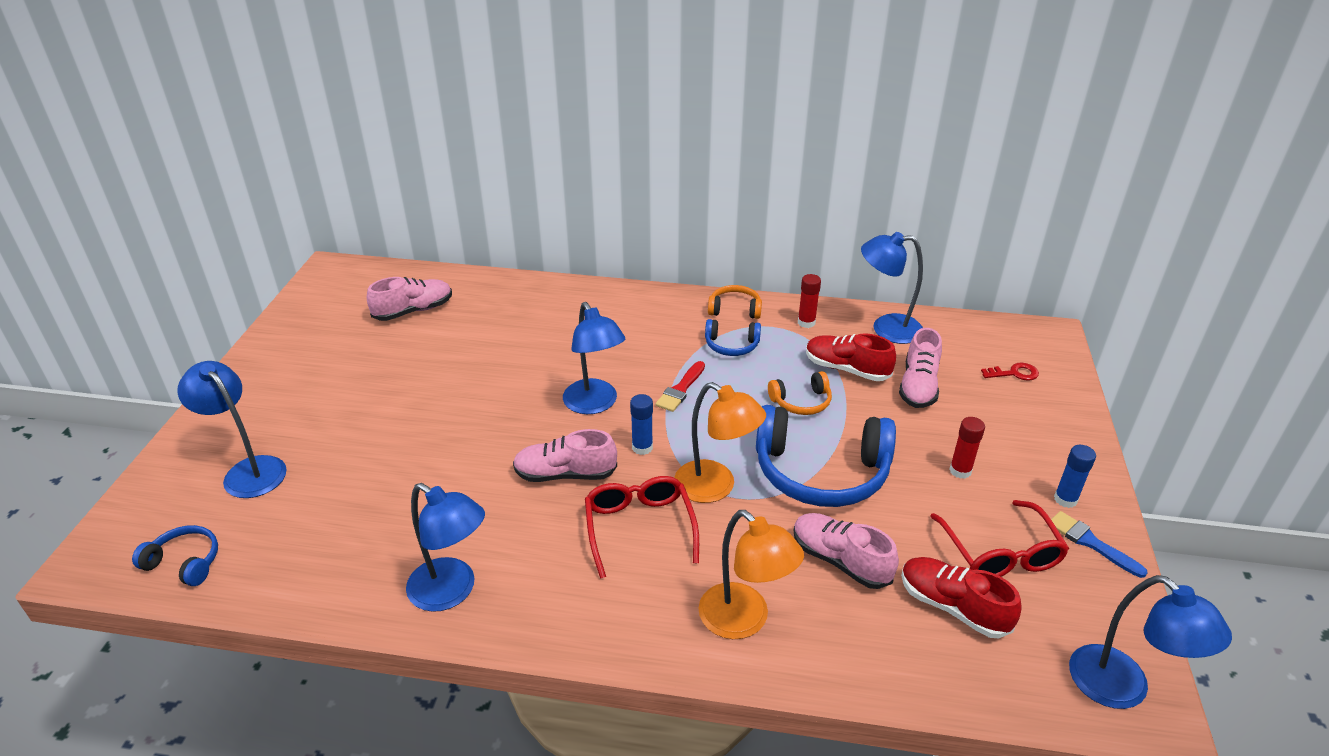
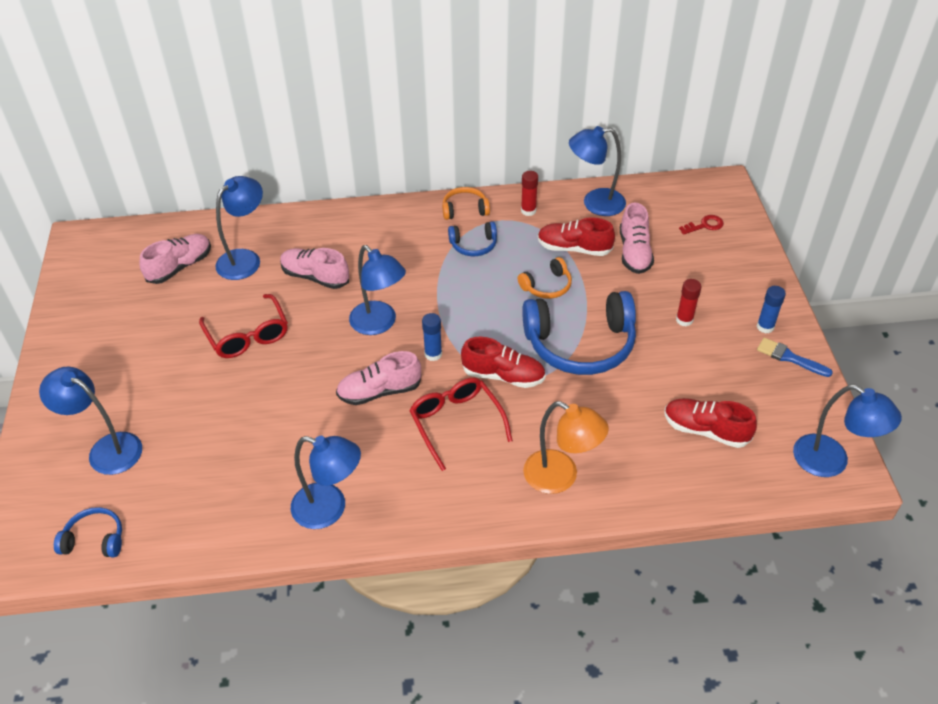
camera: 15 degrees left, 10 degrees up
red brush [656,361,705,412] -> none
orange lamp [674,382,766,503] -> red shoe [461,337,546,388]
pink shoe [794,513,899,589] -> pink shoe moved to [280,248,349,289]
red glasses [930,500,1069,577] -> red glasses moved to [199,294,288,358]
none -> blue lamp [215,176,263,280]

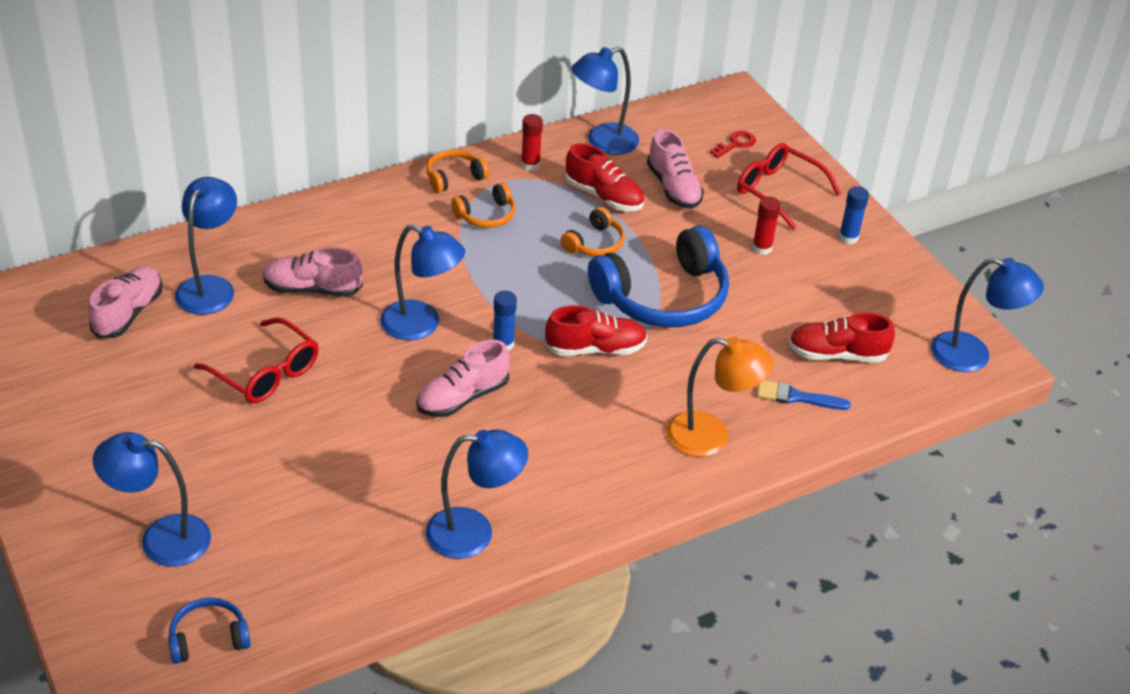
camera: 25 degrees left, 5 degrees down
red glasses [409,378,513,471] -> red glasses moved to [737,143,841,230]
blue headphones [448,221,497,256] -> orange headphones [451,182,516,228]
red shoe [538,217,615,256] -> red shoe turned 135 degrees counterclockwise [565,143,644,211]
blue brush [757,338,833,377] -> blue brush moved to [757,380,851,410]

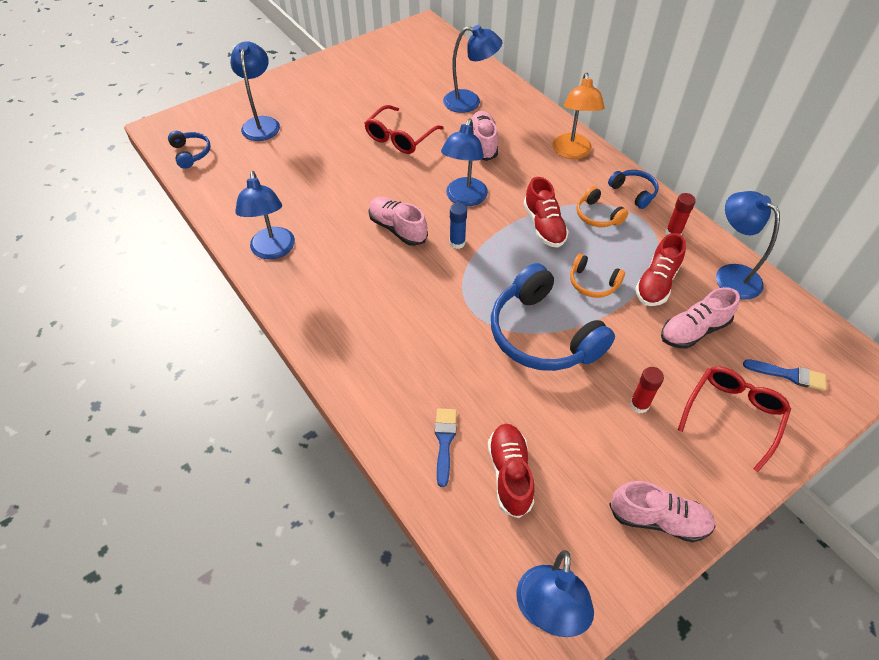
camera: 85 degrees right, 10 degrees up
pink shoe [89,266,162,339] -> pink shoe moved to [609,481,716,542]
orange headphones [426,149,489,193] -> blue headphones [608,170,659,209]
red shoe [545,305,647,356] -> red shoe moved to [524,177,569,248]
orange lamp [666,337,773,457] -> orange lamp moved to [552,73,605,159]
red key [710,131,756,158] -> blue brush [743,359,826,391]
blue glue stick [839,186,869,244] -> none

